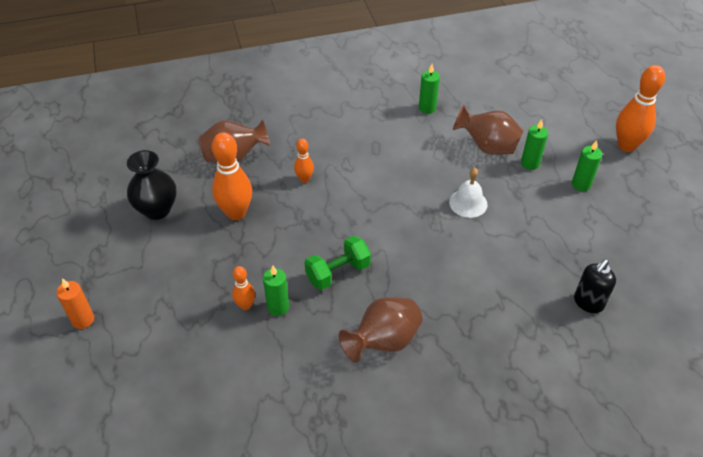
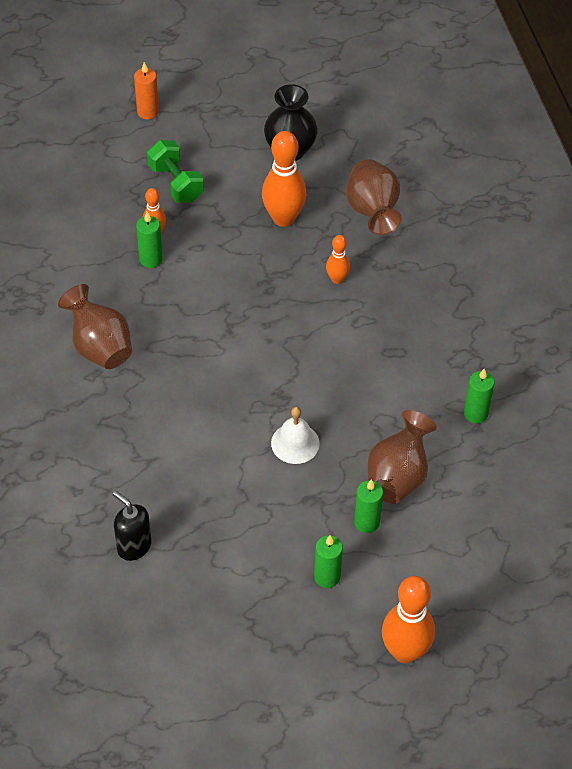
camera: 90 degrees right, 5 degrees up
green dumbbell [304,236,371,290] -> green dumbbell moved to [147,140,204,203]

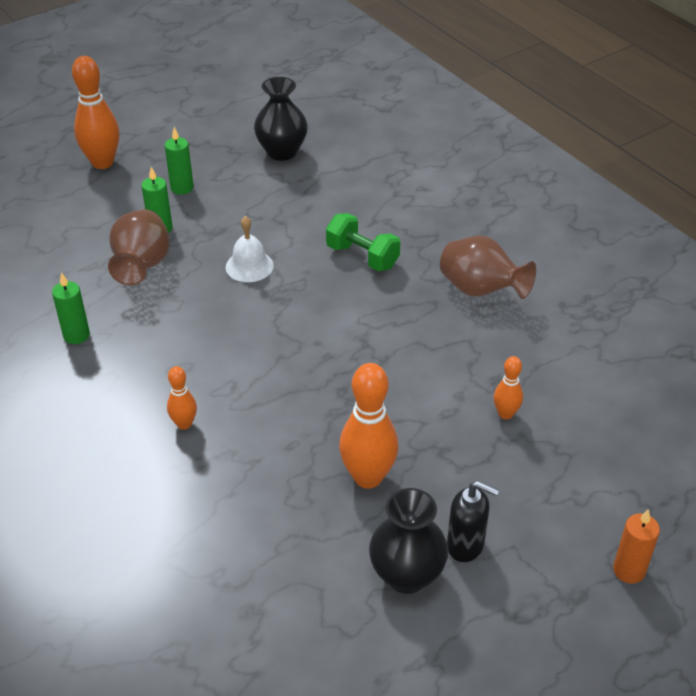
camera: 160 degrees right, 10 degrees down
black soap dispenser [113,491,151,561] -> black soap dispenser moved to [447,481,499,562]
green candle [136,212,163,268] -> none
green dumbbell [147,140,204,203] -> green dumbbell moved to [326,213,400,271]
orange bowling pin [326,235,350,284] -> orange bowling pin moved to [167,366,197,430]
brown vase [346,159,402,235] -> none
none -> black vase [254,77,308,161]

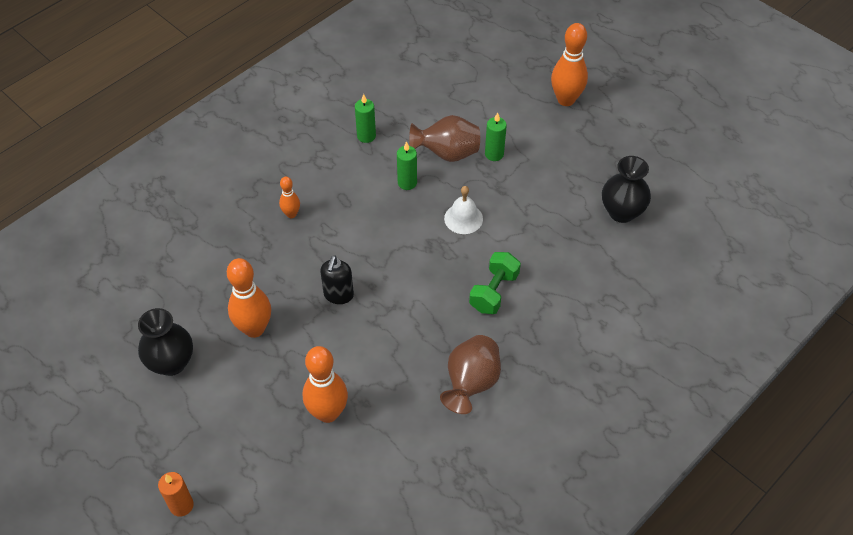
camera: 80 degrees right, 10 degrees up
green candle [165,127,194,195] -> green candle moved to [397,141,417,190]
black soap dispenser [447,481,499,562] -> black soap dispenser moved to [320,255,354,304]
orange bowling pin [494,356,523,419] -> orange bowling pin [303,346,348,423], size x1.89

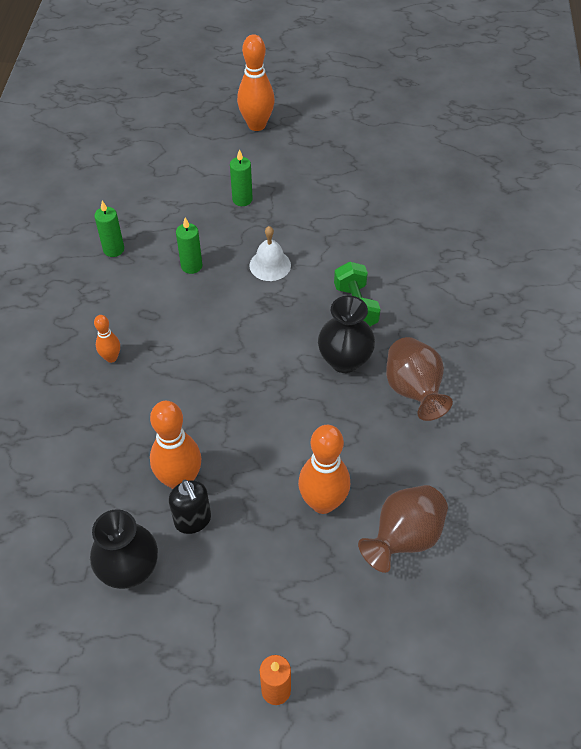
camera: 40 degrees left, 0 degrees up
black soap dispenser [320,255,354,304] -> black soap dispenser moved to [169,480,211,534]
brown vase [409,115,480,162] -> brown vase moved to [358,485,448,573]
black vase [602,156,651,223] -> black vase moved to [318,296,375,373]

